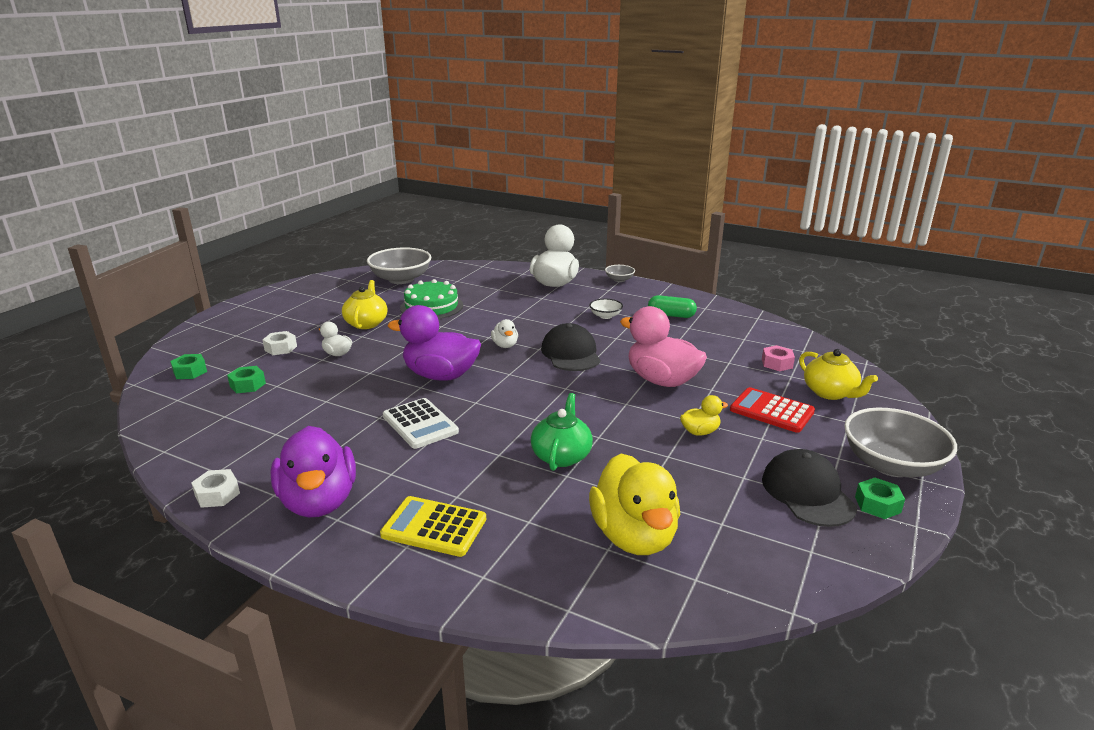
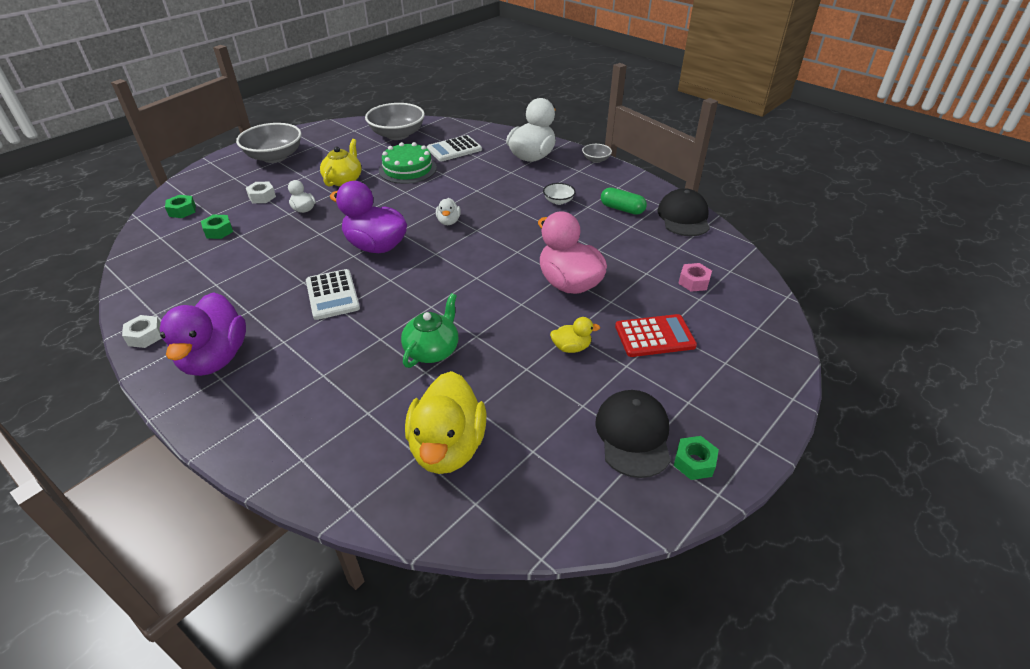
camera: 15 degrees right, 15 degrees up
yellow calculator [380,496,486,557] -> none
black cap [541,323,601,371] -> black cap moved to [658,188,710,236]
red calculator [730,387,815,433] -> red calculator turned 120 degrees clockwise [615,314,697,357]
yellow teapot [799,349,878,400] -> none
grey bowl [844,408,957,477] -> grey bowl moved to [236,123,301,163]
none -> white calculator [427,135,482,162]

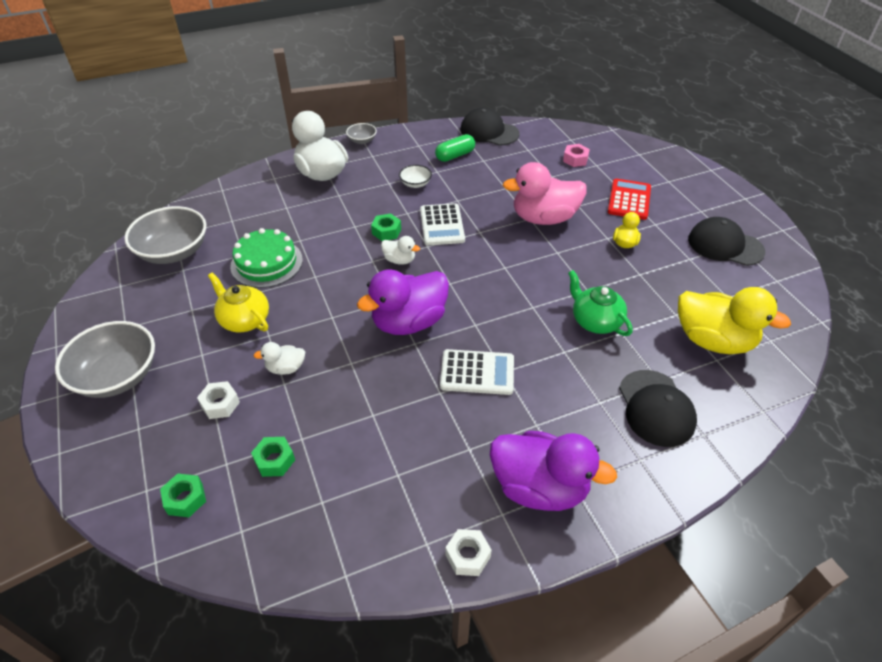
camera: 65 degrees left, 5 degrees up
white calculator [427,135,482,162] -> white calculator moved to [420,203,465,245]
green nut [674,436,719,480] -> green nut moved to [371,213,401,241]
none -> black cap [619,370,697,447]

